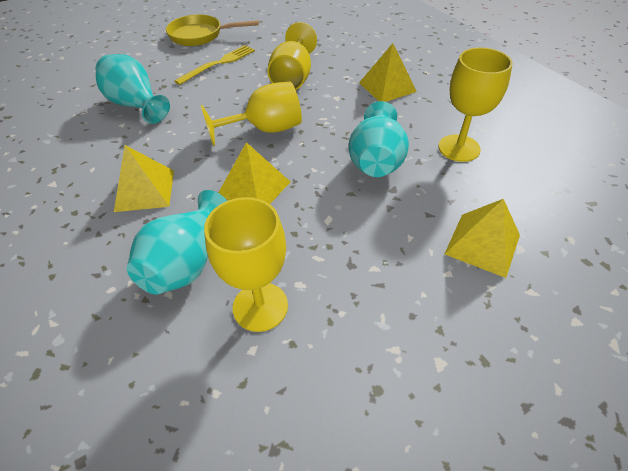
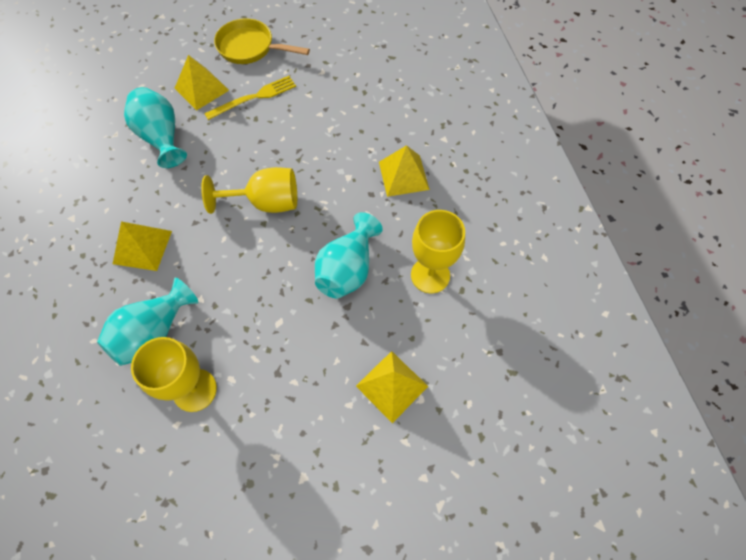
camera: 15 degrees right, 15 degrees up
yellow pyramid [218,142,290,204] -> yellow pyramid moved to [175,55,229,111]
yellow goblet [267,22,317,90] -> none

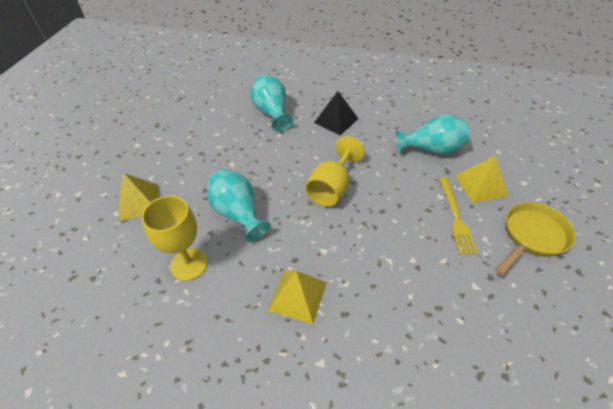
camera: 120 degrees right, 15 degrees down
yellow pyramid [113,221,172,271] -> black pyramid [314,91,359,135]
yellow goblet [131,337,217,412] -> none

